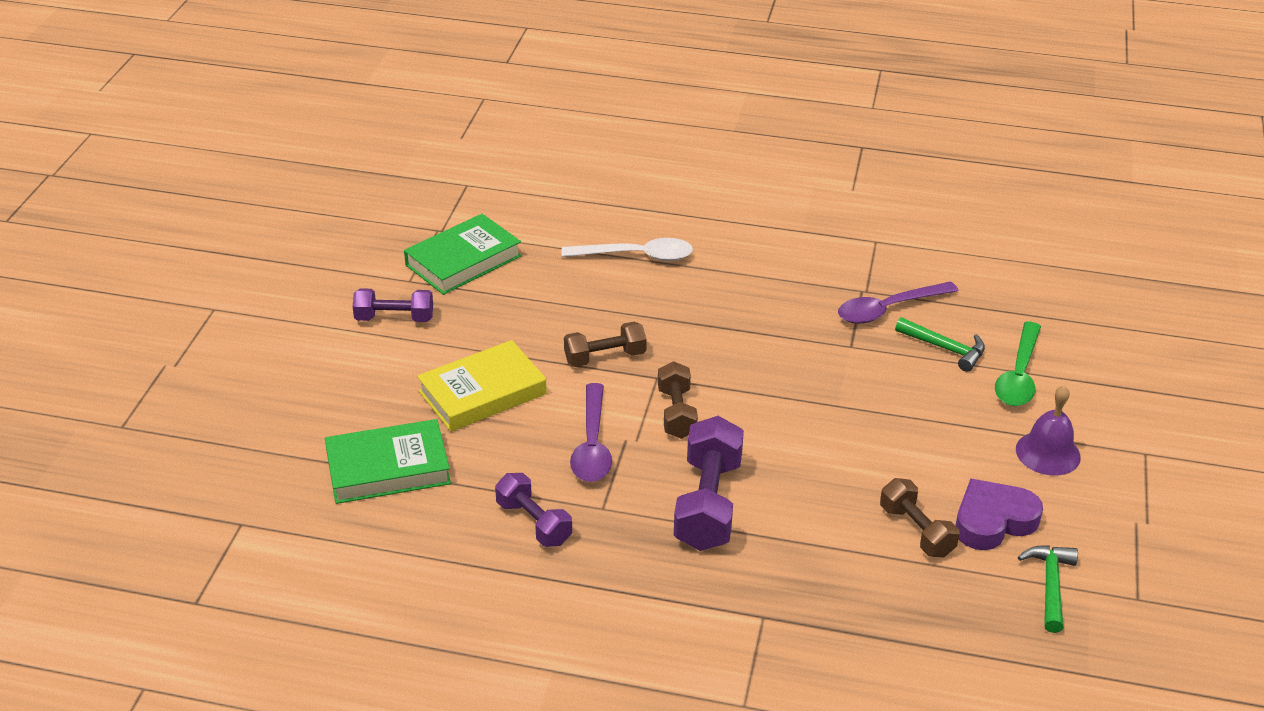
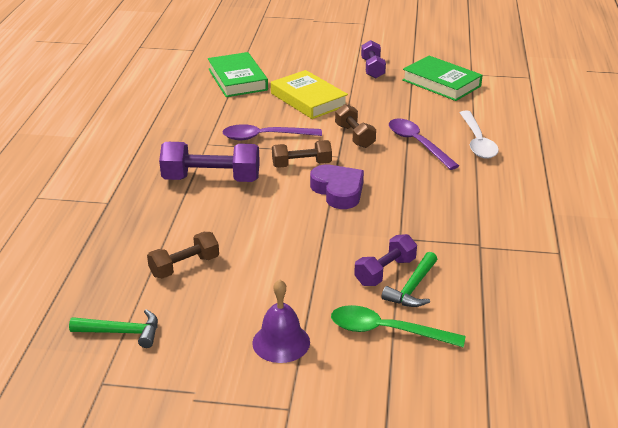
camera: 85 degrees right, 5 degrees down
purple dumbbell [495,473,572,547] -> purple dumbbell moved to [354,234,417,286]
purple spoon [838,281,959,324] -> purple spoon moved to [389,119,459,170]
purple heart [955,479,1043,550] -> purple heart moved to [310,164,364,209]

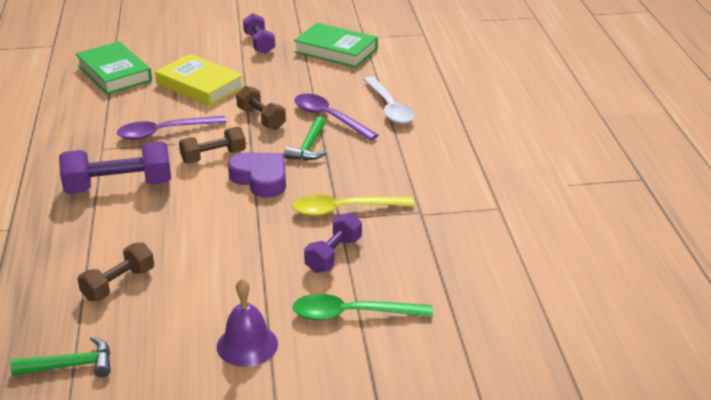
camera: 15 degrees left, 0 degrees up
green hammer [381,252,437,307] -> green hammer moved to [284,116,327,161]
none -> yellow spoon [292,195,414,216]

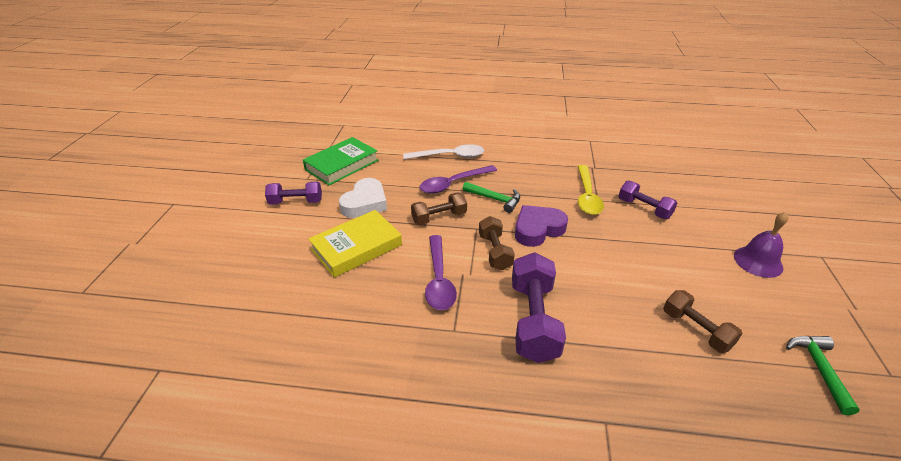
camera: 75 degrees left, 5 degrees up
green book [75,41,152,94] -> none
green spoon [292,294,433,320] -> none
none -> white heart [339,178,387,218]

